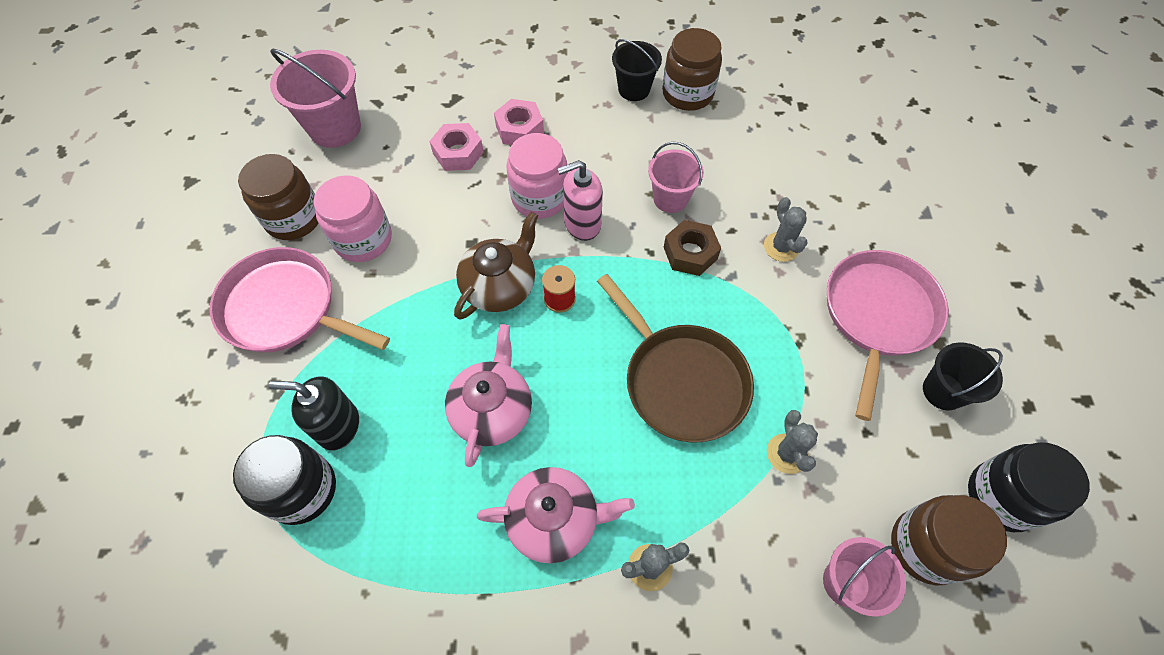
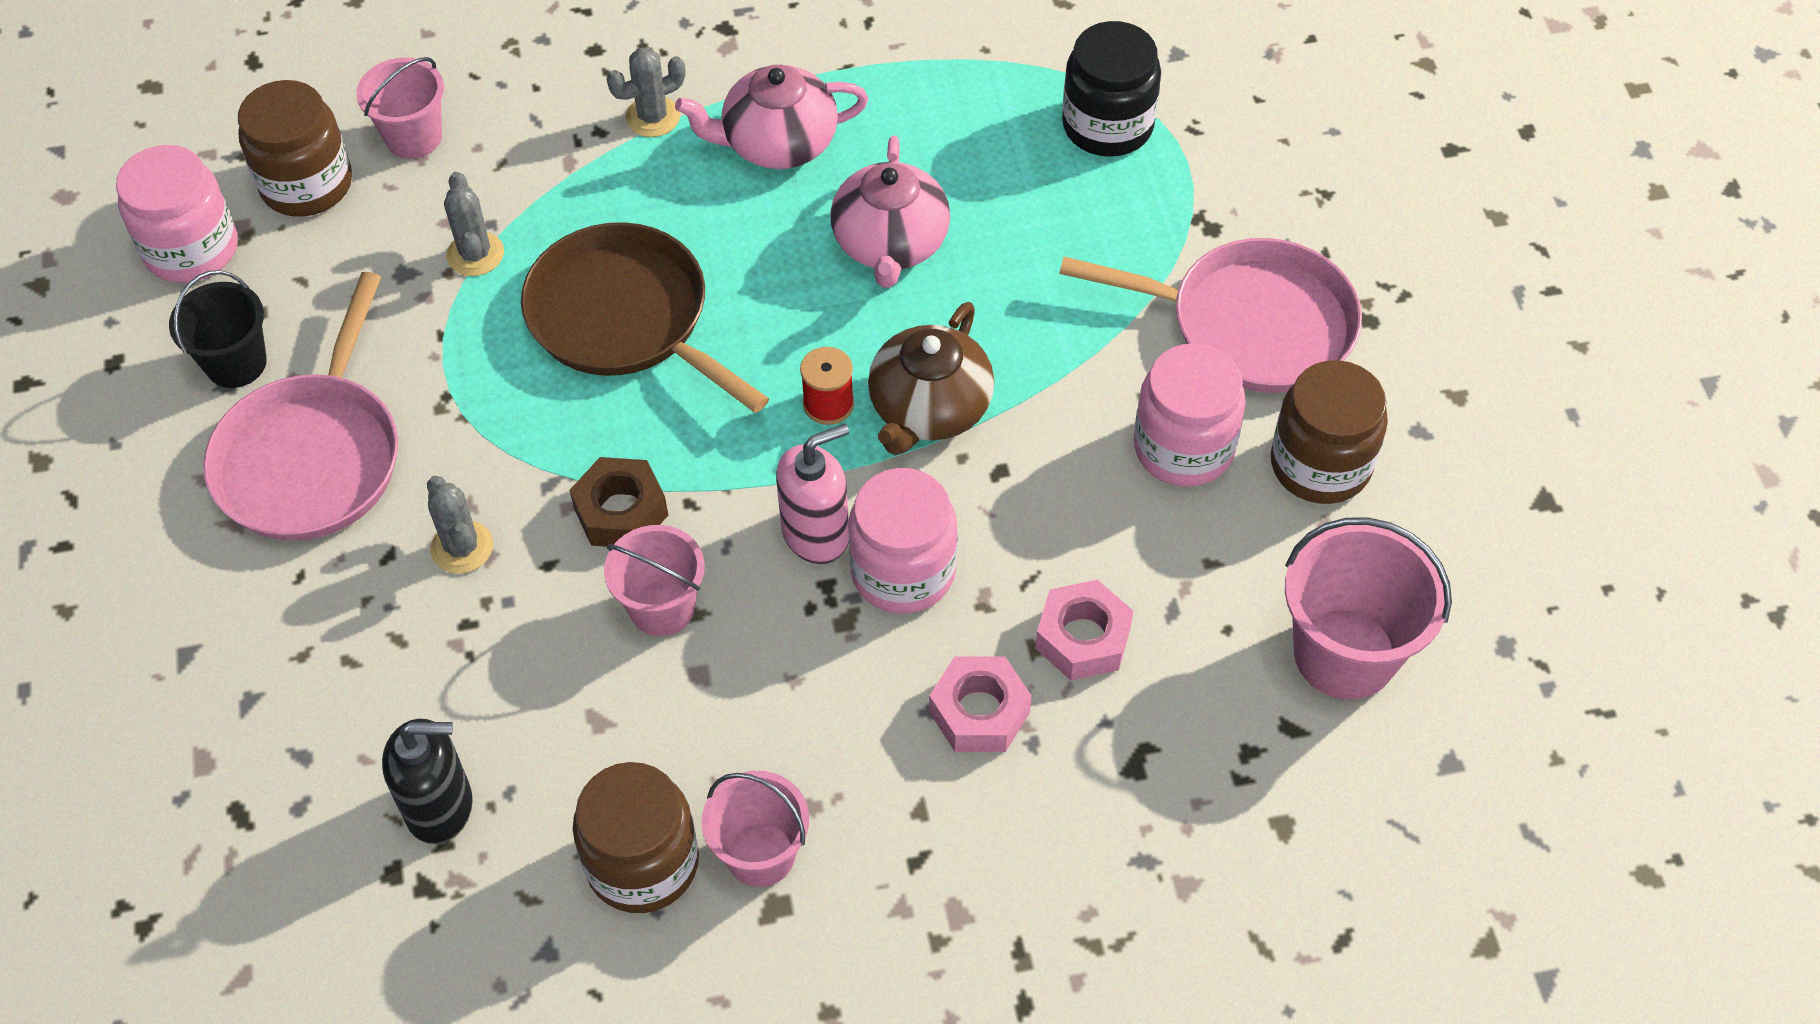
camera: 170 degrees right, 5 degrees down
black soap dispenser [269,376,359,451] -> black soap dispenser moved to [382,719,473,844]
black bucket [612,39,662,101] -> pink bucket [702,771,809,887]
black jar [968,442,1090,532] -> pink jar [116,145,238,283]

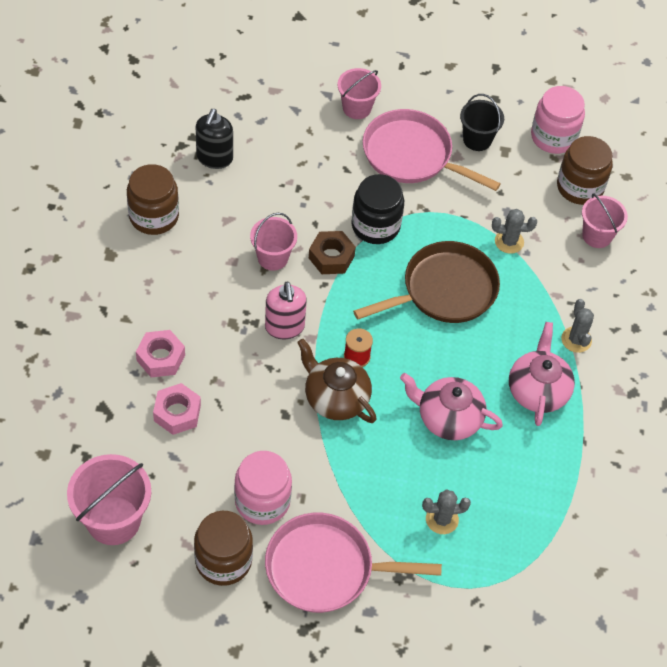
camera: 105 degrees right, 0 degrees up
grey cactus [427,476,493,574] -> grey cactus moved to [422,489,471,534]
pink bucket [702,771,809,887] -> pink bucket moved to [338,68,381,119]
pink jar [848,468,958,614] -> none
pink pan [1059,238,1362,393] -> pink pan turned 60 degrees clockwise [265,513,442,613]
black jar [1062,21,1161,157] -> black jar moved to [351,174,404,244]

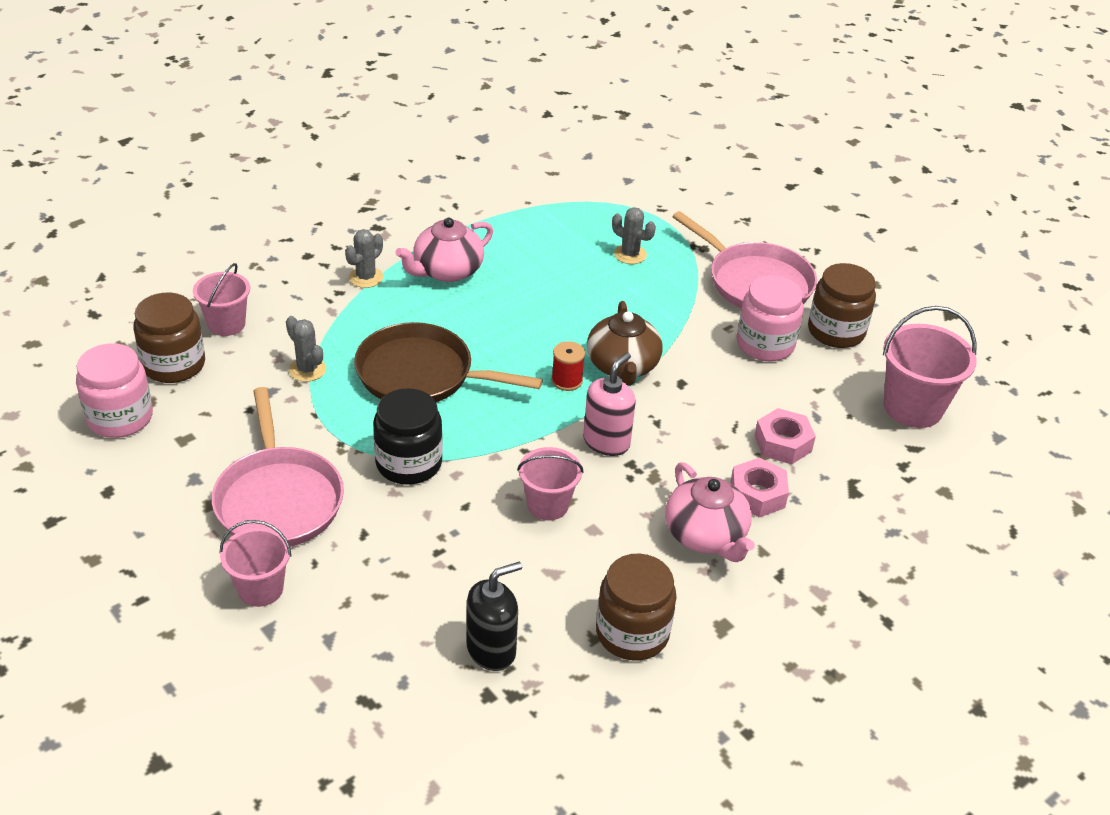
camera: 135 degrees left, 15 degrees down
brown nut [309,231,356,274] -> none
pink teapot [400,373,503,440] -> pink teapot moved to [665,462,755,562]
black bucket [460,94,504,151] -> none

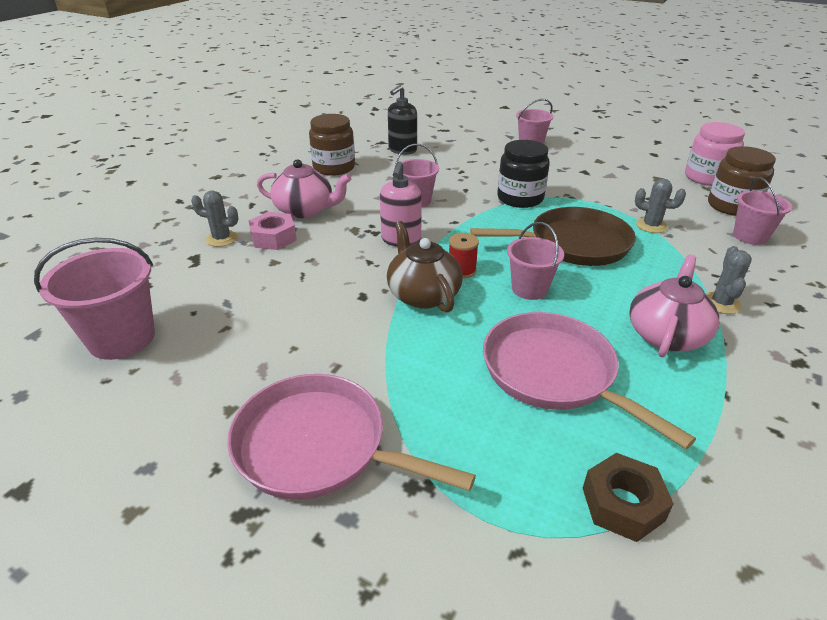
camera: 160 degrees right, 5 degrees down
pink pan [212,387,344,547] -> pink pan moved to [483,312,696,449]
grey cactus [612,207,656,264] -> grey cactus moved to [191,190,238,247]
pink teapot [665,462,755,562] -> pink teapot turned 150 degrees clockwise [257,159,351,218]
pink jar [737,275,804,361] -> none
pink nut [754,408,816,464] -> none
brown jar [808,263,876,348] -> none
none -> pink bucket [507,222,564,300]
none -> brown nut [583,453,674,542]

